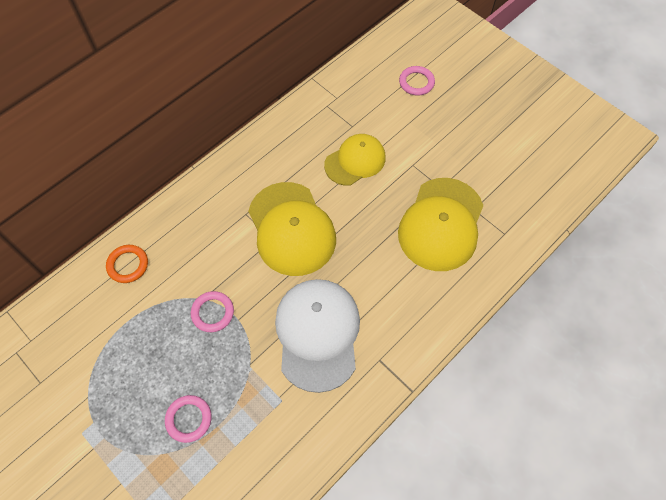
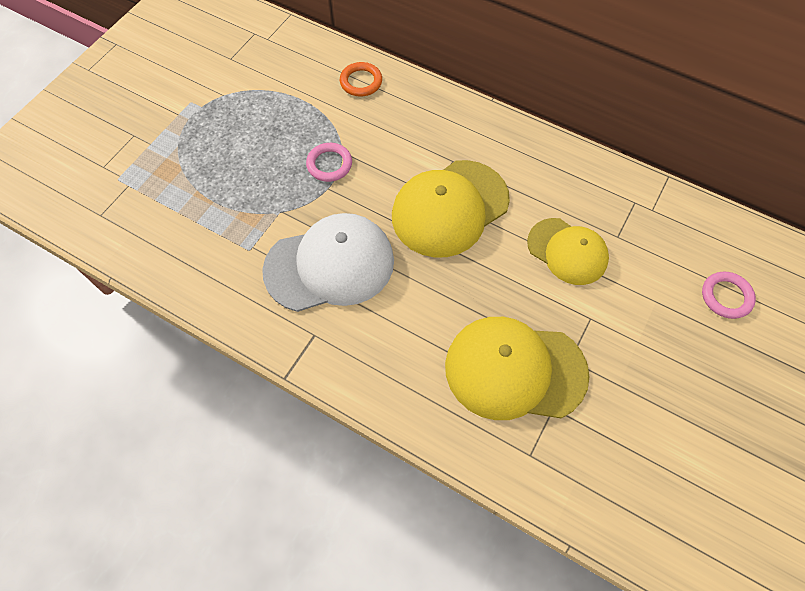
camera: 75 degrees right, 0 degrees up
pink ring [165,395,212,443] -> none

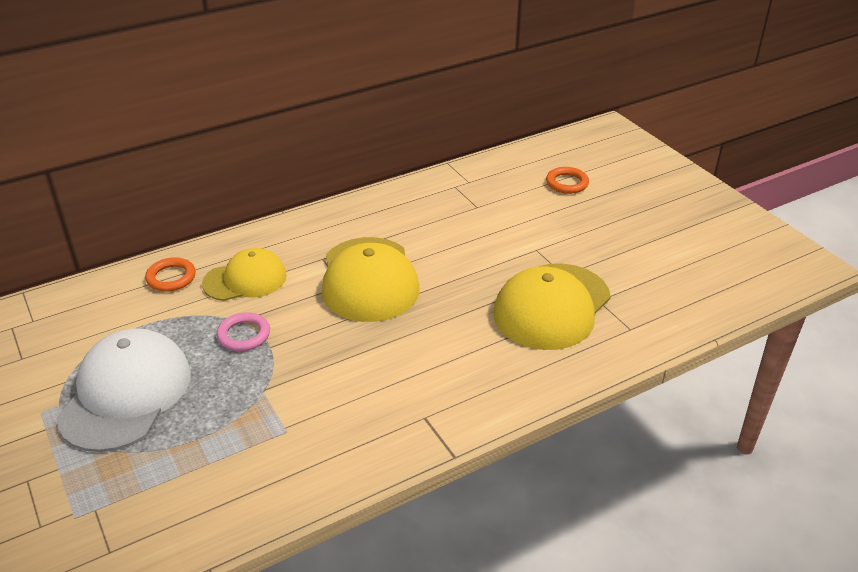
camera: 60 degrees left, 25 degrees down
white cap [262,213,394,312] -> white cap moved to [56,328,191,452]
yellow cap [527,218,609,285] -> yellow cap moved to [202,248,287,301]
pink ring [702,272,756,319] -> orange ring [546,167,589,194]

